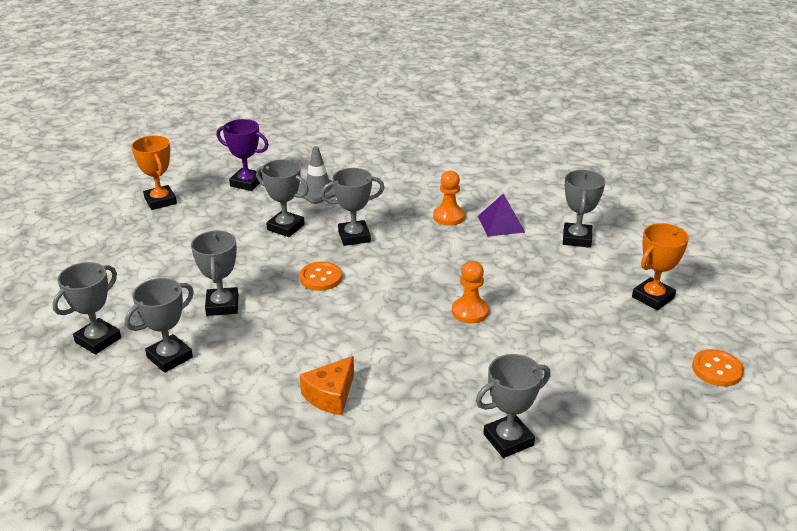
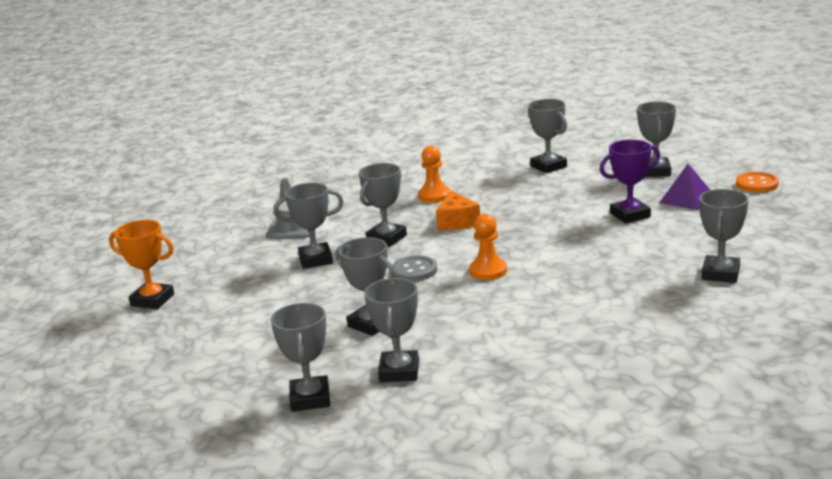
camera: 40 degrees left, 10 degrees down
purple trophy [216,119,269,191] -> purple trophy moved to [600,140,660,223]
orange button [299,261,342,291] -> grey button [392,255,437,281]
orange cheese [300,356,354,415] -> orange cheese moved to [436,190,480,230]
orange pawn [452,261,489,323] -> orange pawn moved to [469,214,507,280]
purple pyramid [478,193,525,236] -> purple pyramid moved to [659,164,710,210]
orange trophy [632,223,689,310] -> grey trophy [637,102,676,177]

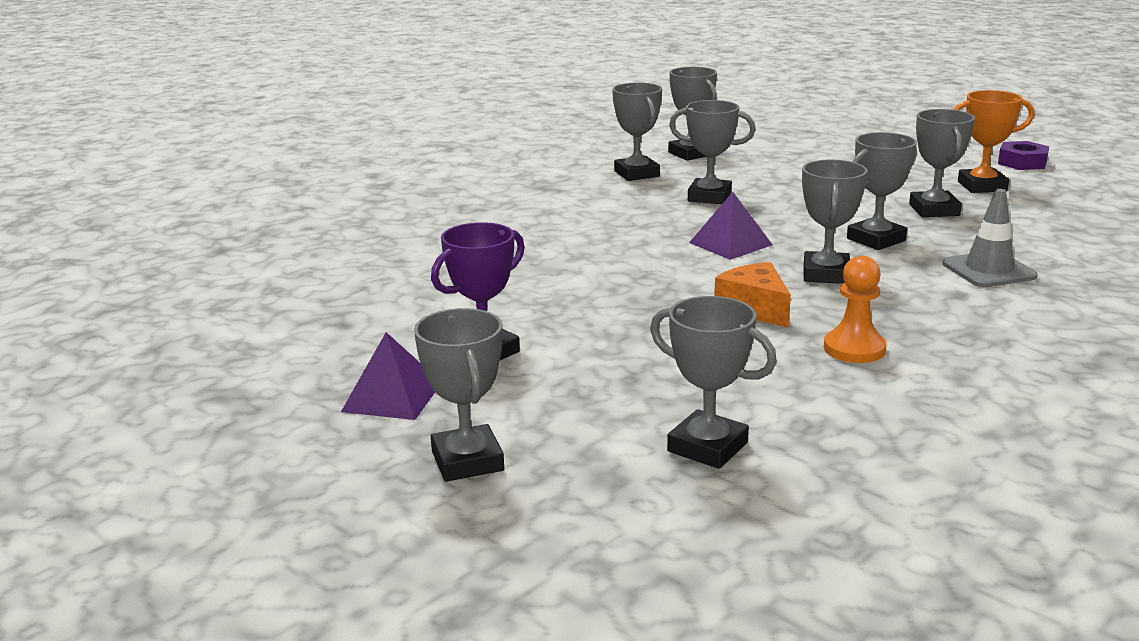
camera: 155 degrees right, 0 degrees up
grey button [392,255,437,281] -> purple pyramid [689,192,773,260]
orange pawn [469,214,507,280] -> none
grey trophy [699,189,749,283] -> grey trophy moved to [909,109,975,217]
orange button [736,172,779,192] -> none
none -> purple nut [998,141,1049,170]

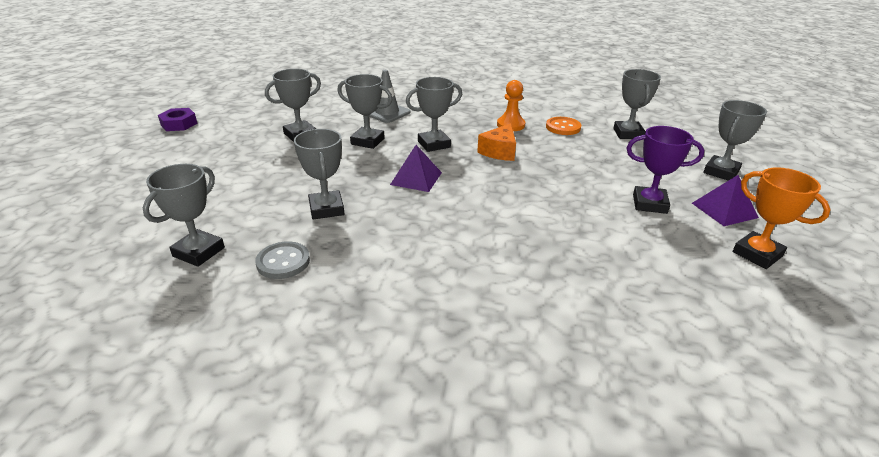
camera: 125 degrees left, 10 degrees up
grey trophy [612,82,662,181] -> grey button [255,241,310,279]
orange trophy [953,90,1034,193] -> orange trophy moved to [733,167,831,269]
none -> orange button [546,117,581,135]

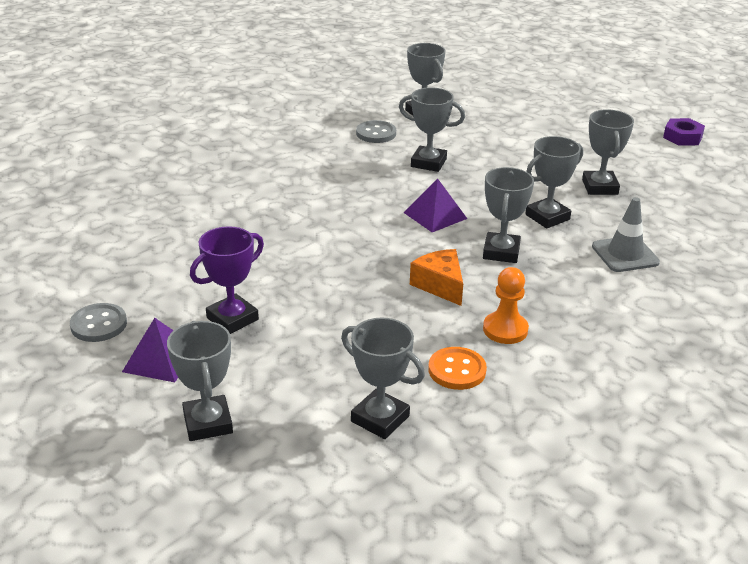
camera: 125 degrees right, 0 degrees up
orange trophy [733,167,831,269] -> grey button [70,303,127,342]

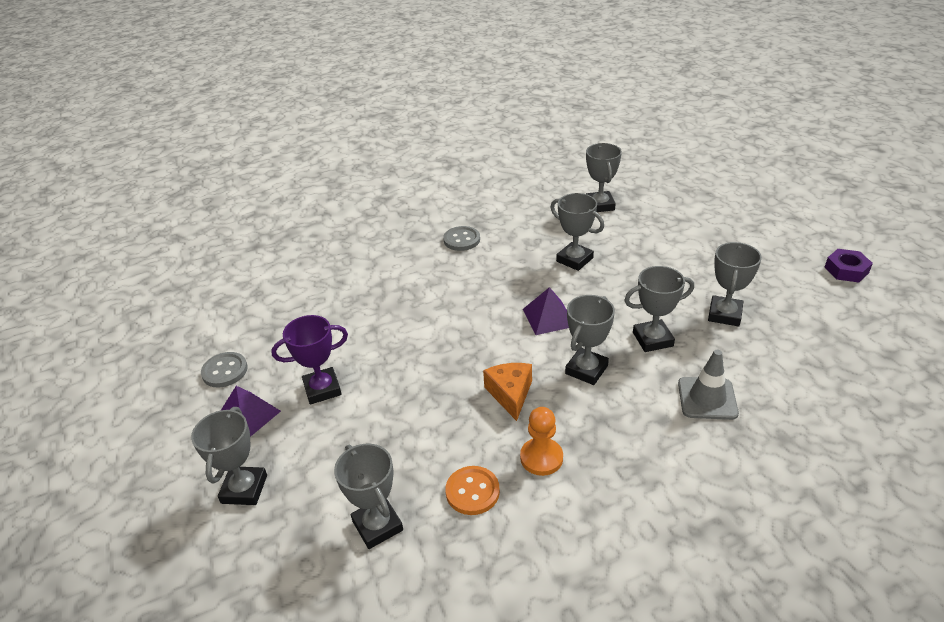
camera: 25 degrees right, 5 degrees up
grey button [356,120,396,143] -> grey button moved to [443,226,480,251]

